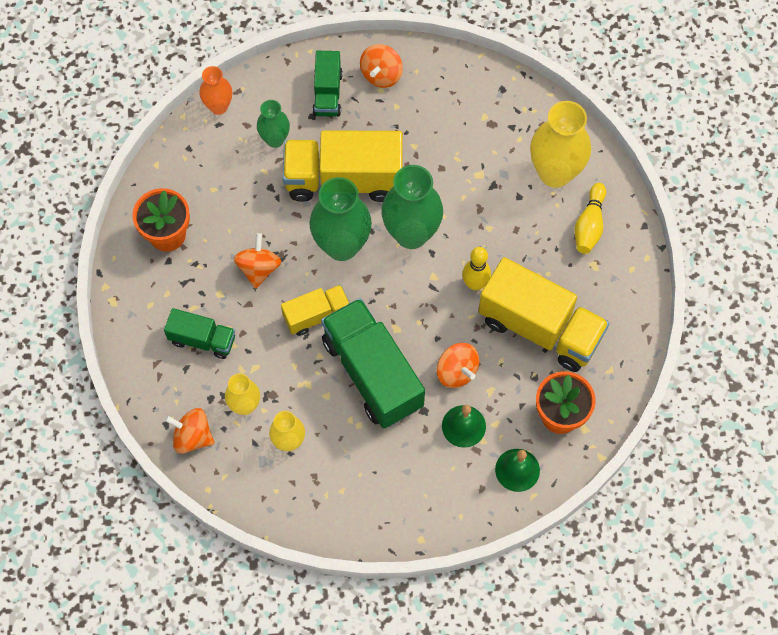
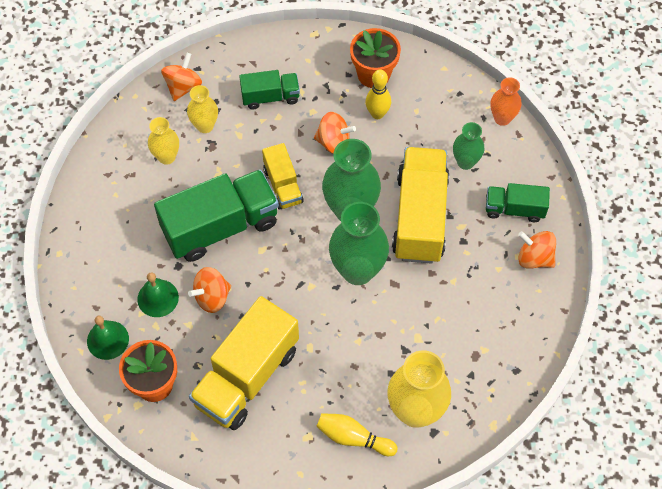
camera: 95 degrees right, 5 degrees down
green truck [164,308,235,359] -> green truck turned 120 degrees counterclockwise [239,70,300,110]
yellow bowling pin [462,247,491,291] -> yellow bowling pin moved to [366,70,391,119]

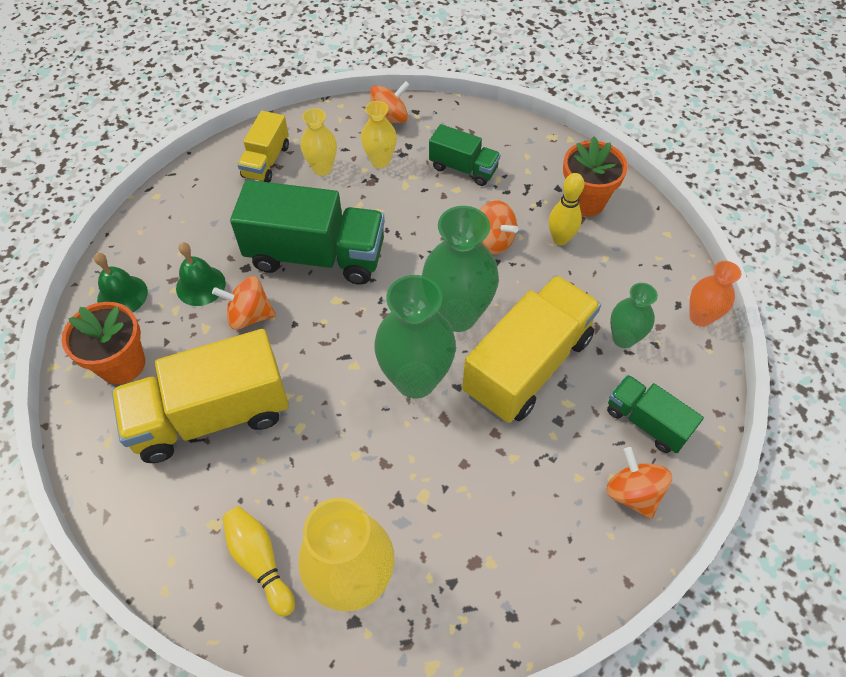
camera: 35 degrees right, 5 degrees down
yellow truck [262,143,304,210] -> yellow truck moved to [237,111,289,182]

